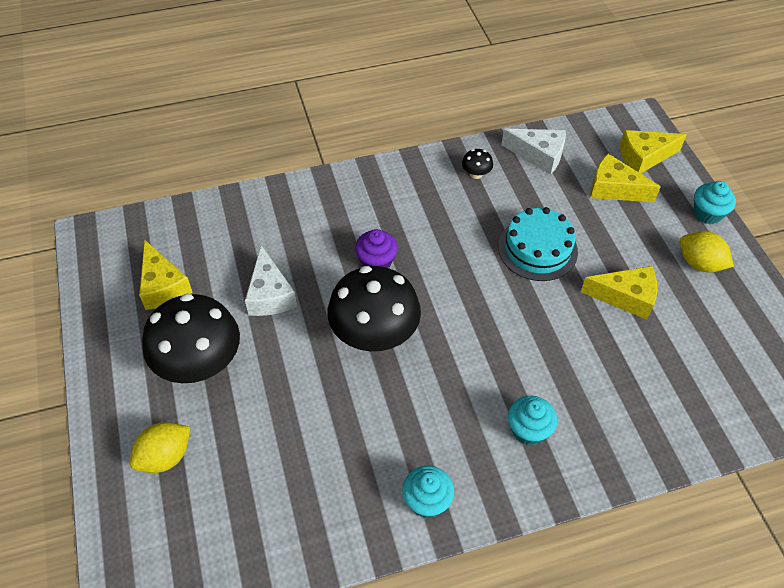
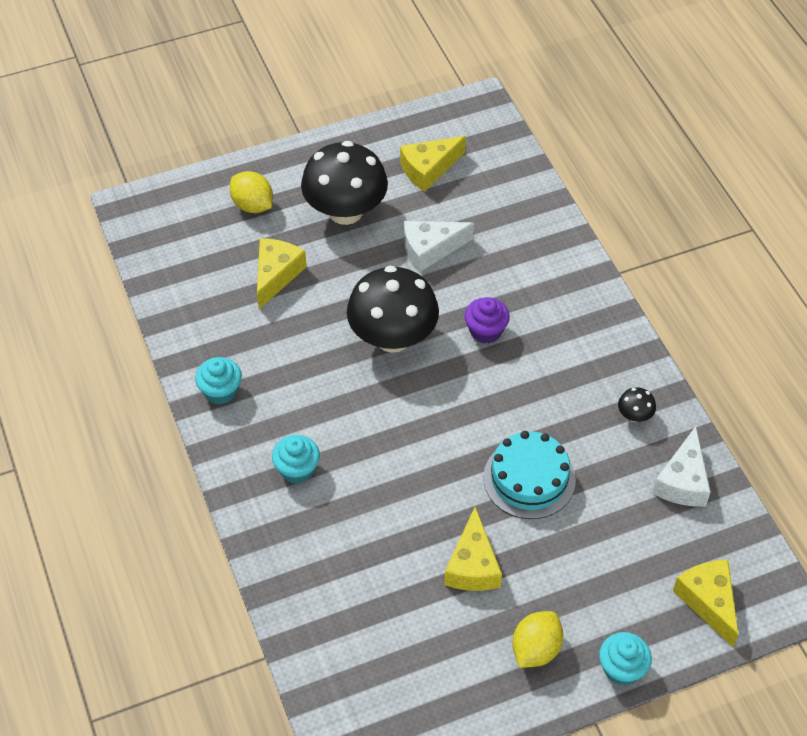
camera: 85 degrees right, 0 degrees up
yellow cheese [590,154,661,202] -> yellow cheese moved to [257,238,307,309]

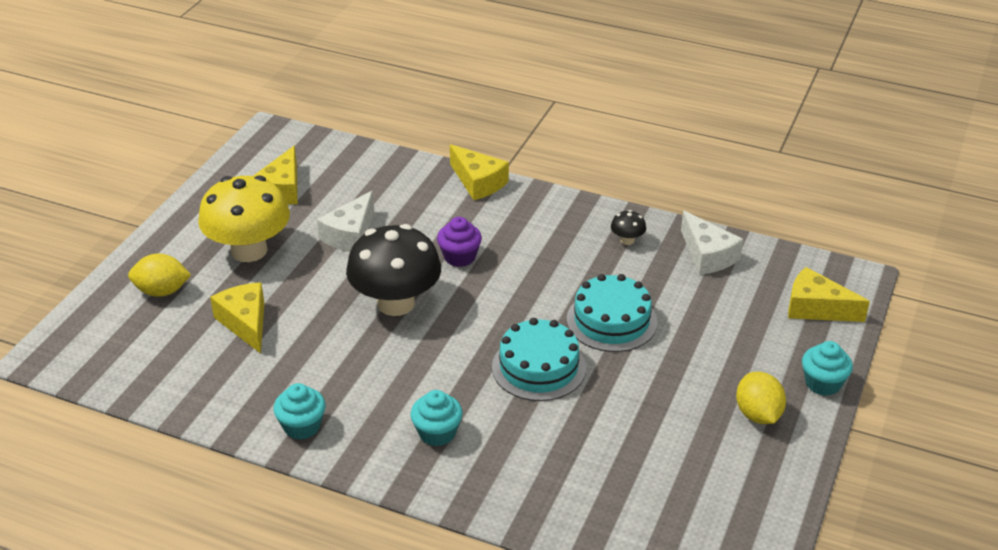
camera: 45 degrees left, 15 degrees down
black mushroom [301,141,388,225] -> yellow mushroom [198,175,290,262]
yellow cheese [444,507,502,591] -> yellow cheese moved to [450,144,509,200]
none -> turquoise cake [492,318,586,401]

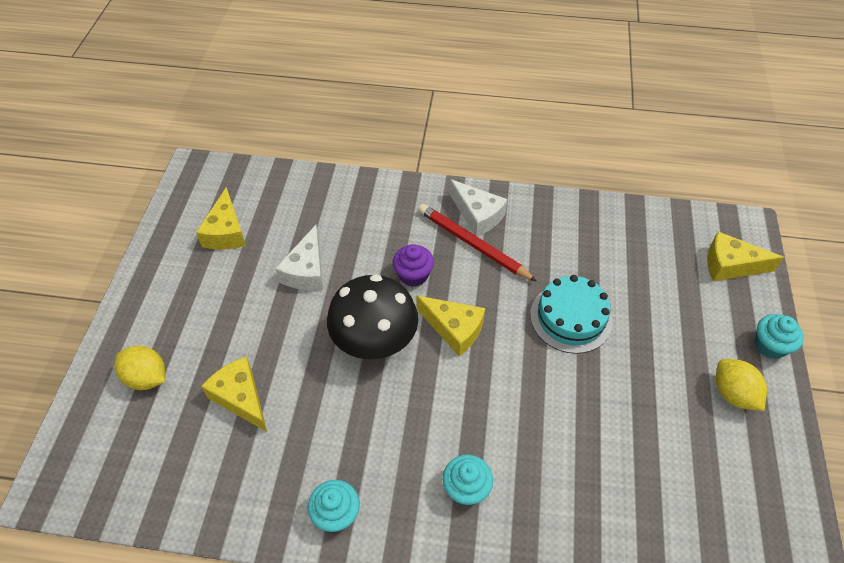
camera: 15 degrees left, 15 degrees up
yellow lemon [128,254,191,297] -> yellow lemon turned 45 degrees clockwise [115,346,165,390]
yellow mushroom [198,175,290,262] -> none
yellow cheese [450,144,509,200] -> yellow cheese moved to [417,296,485,356]
turquoise cake [492,318,586,401] -> none
black mushroom [611,210,646,245] -> none
white cheese [681,211,743,275] -> white cheese moved to [450,179,508,237]
none -> red pencil [418,204,537,282]

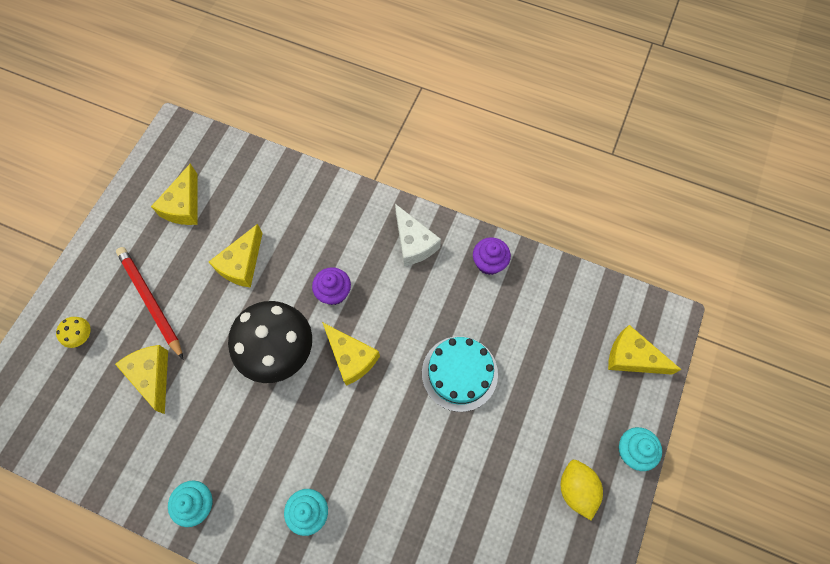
camera: 15 degrees right, 15 degrees up
yellow lemon [115,346,165,390] -> yellow mushroom [56,317,91,348]
white cheese [275,225,323,291] -> yellow cheese [209,224,263,288]
red pencil [418,204,537,282] -> red pencil moved to [116,247,183,359]
none -> purple cupcake [473,237,511,275]

